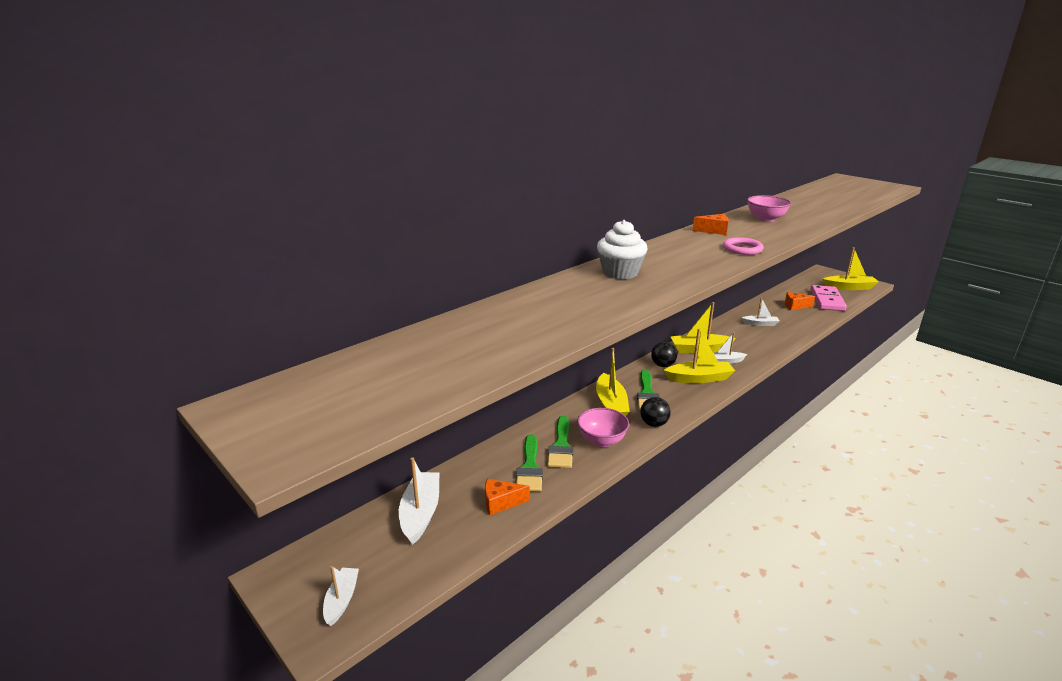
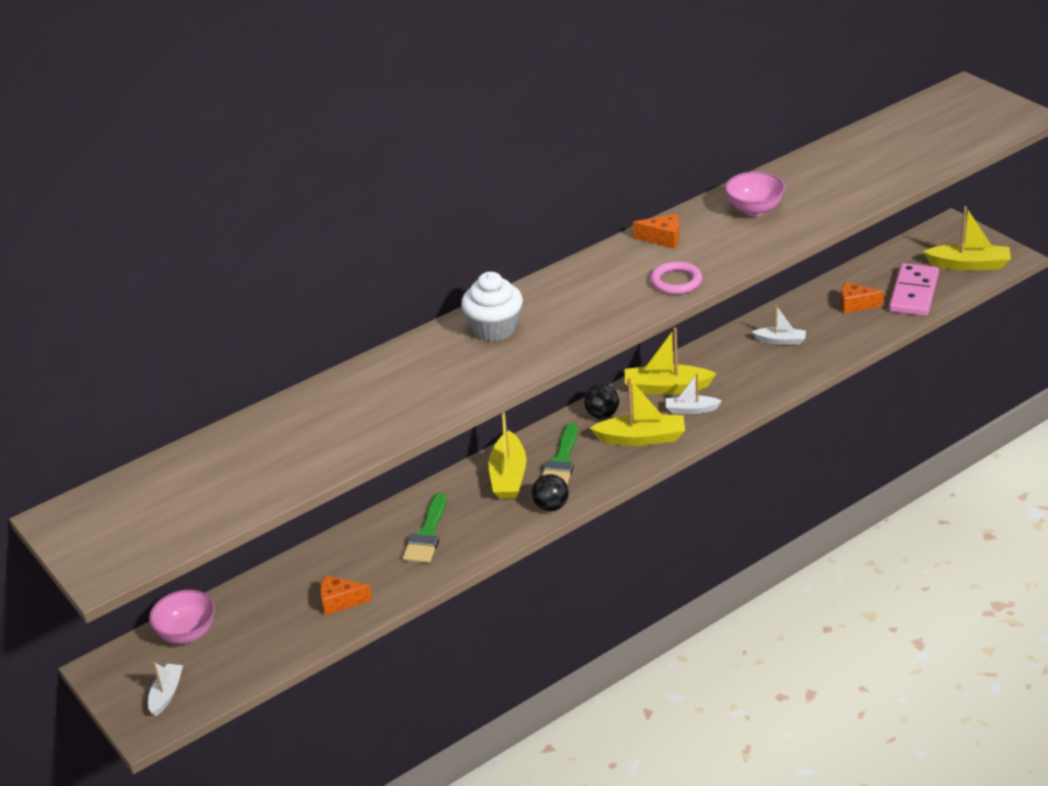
camera: 10 degrees right, 10 degrees up
white boat [399,458,439,545] -> none
green brush [516,434,543,492] -> none
pink bowl [577,408,629,447] -> pink bowl moved to [149,590,215,644]

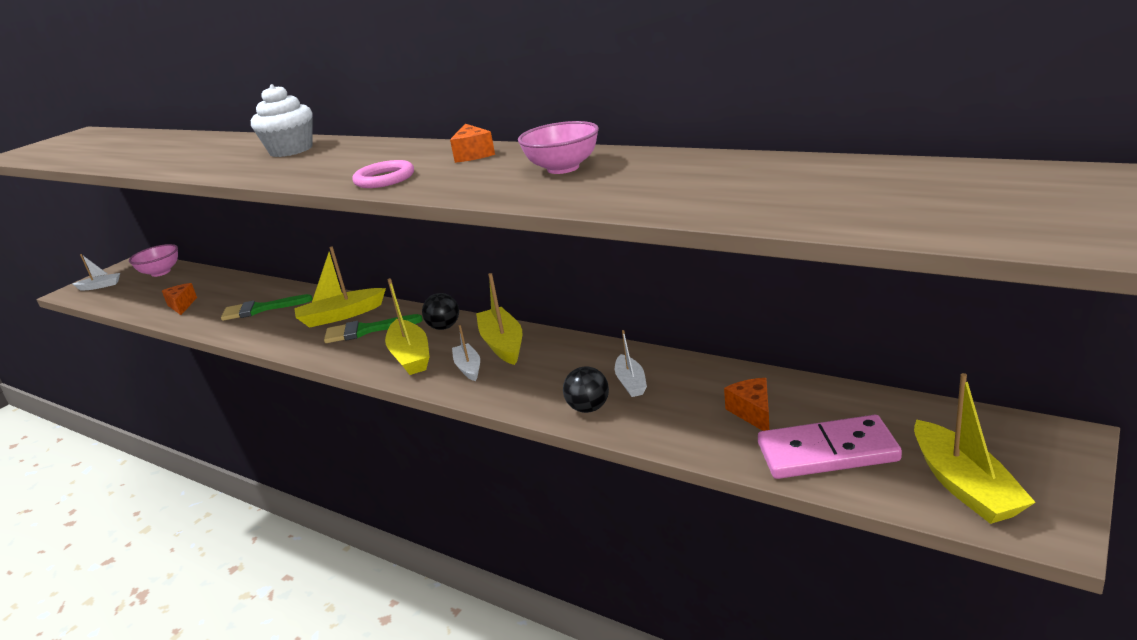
camera: 70 degrees right, 10 degrees down
black ball [532,474,569,511] -> black ball moved to [563,366,609,413]

